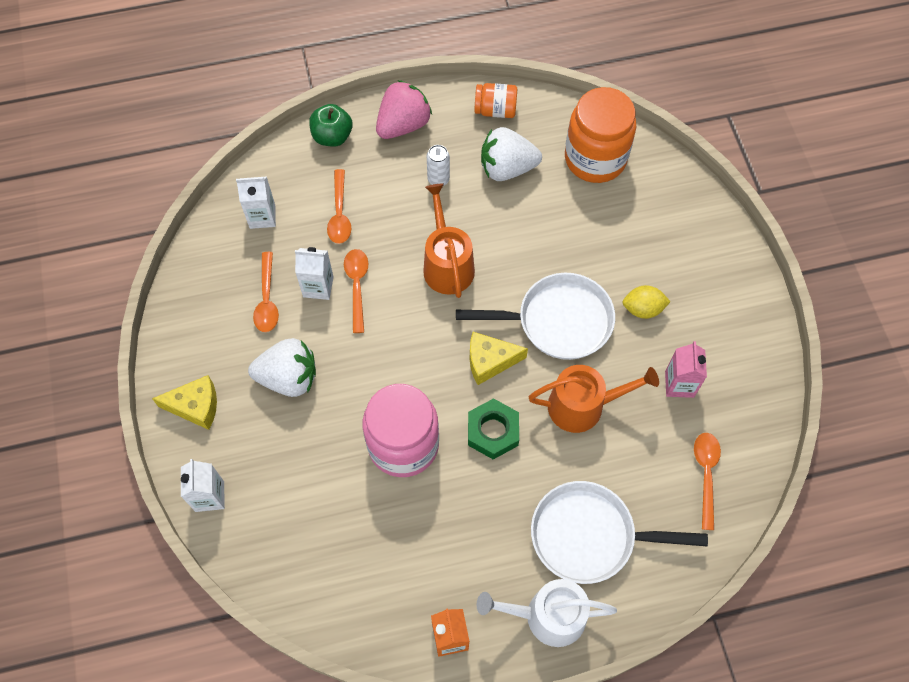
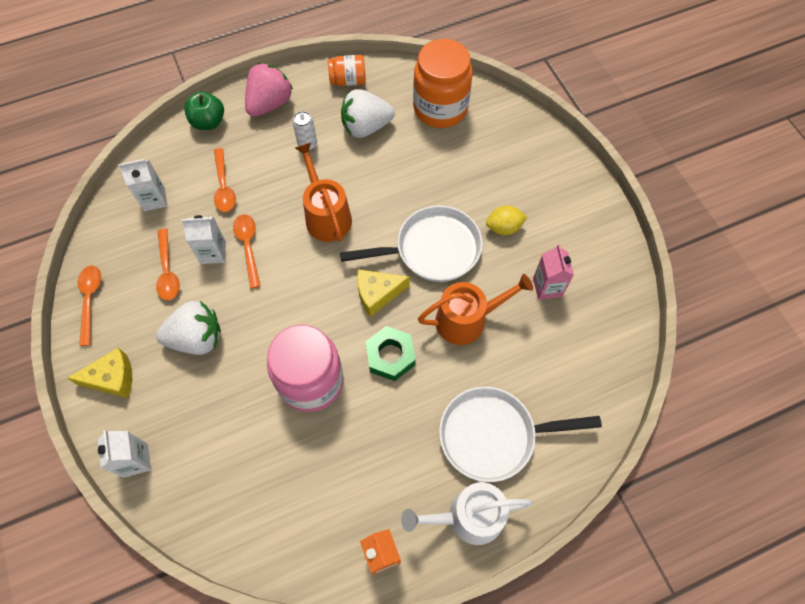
camera: 10 degrees left, 0 degrees up
orange spoon [694,433,721,530] -> orange spoon moved to [78,266,101,346]

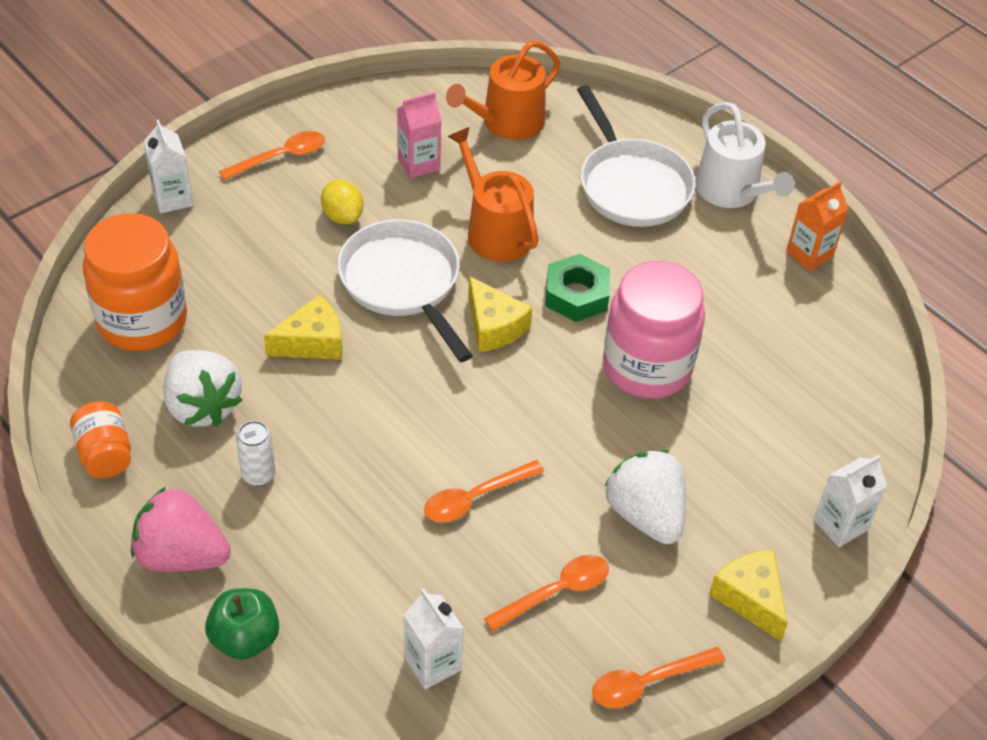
camera: 110 degrees left, 15 degrees down
white carton [182,215,226,264] -> white carton moved to [143,120,193,213]
orange spoon [214,148,236,212] -> orange spoon moved to [219,131,325,180]
orange watering can [295,143,352,242] -> orange watering can moved to [446,40,561,140]
none -> yellow cheese [264,294,342,360]

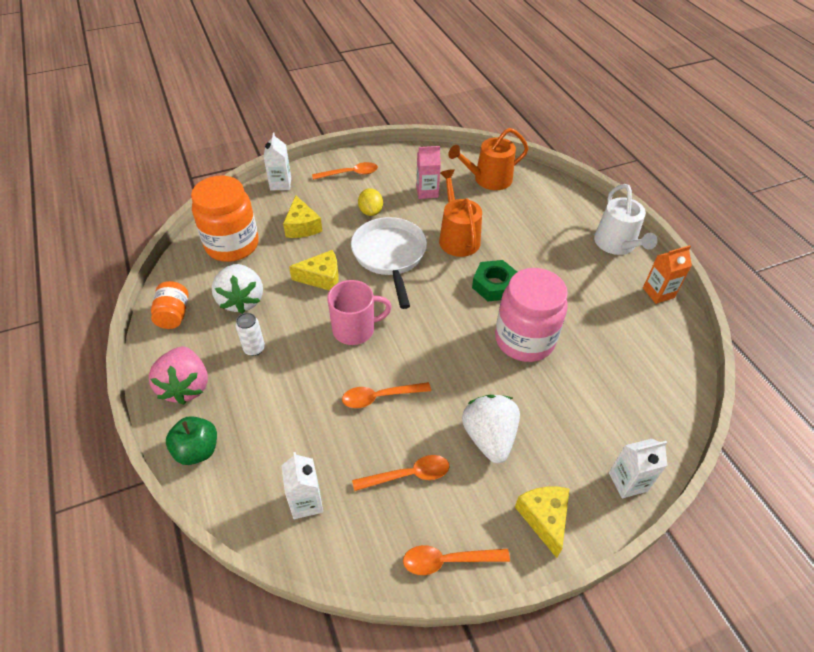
camera: 20 degrees right, 0 degrees up
pink strawberry [131,487,231,572] -> pink strawberry turned 135 degrees counterclockwise [148,347,208,405]
yellow cheese [468,276,533,352] -> yellow cheese moved to [283,196,322,238]
white pan [577,85,696,227] -> none
none -> pink mug [327,280,392,345]

